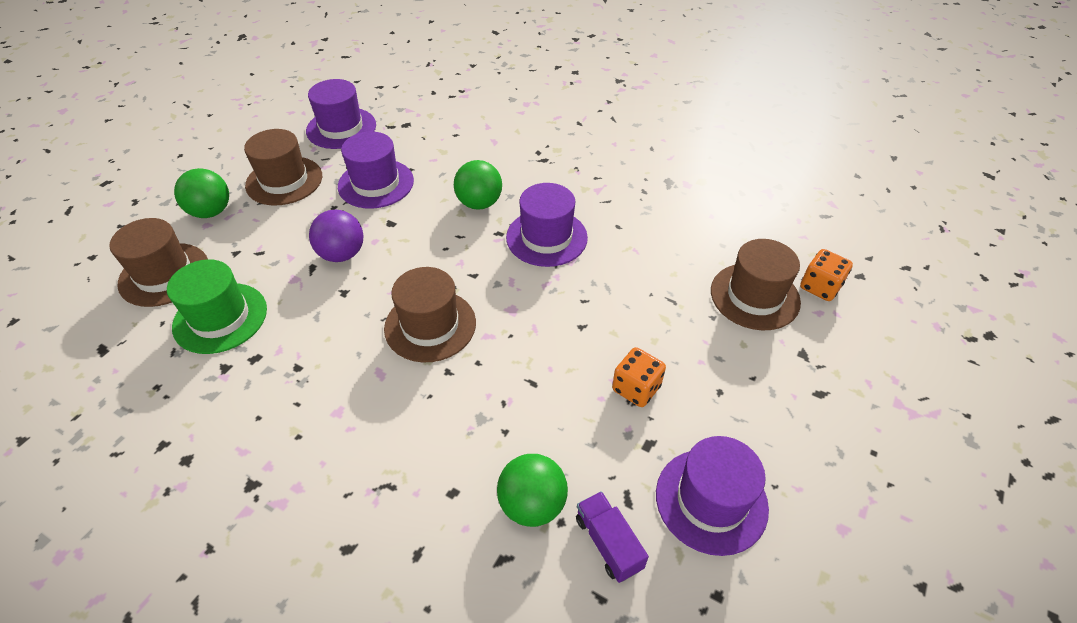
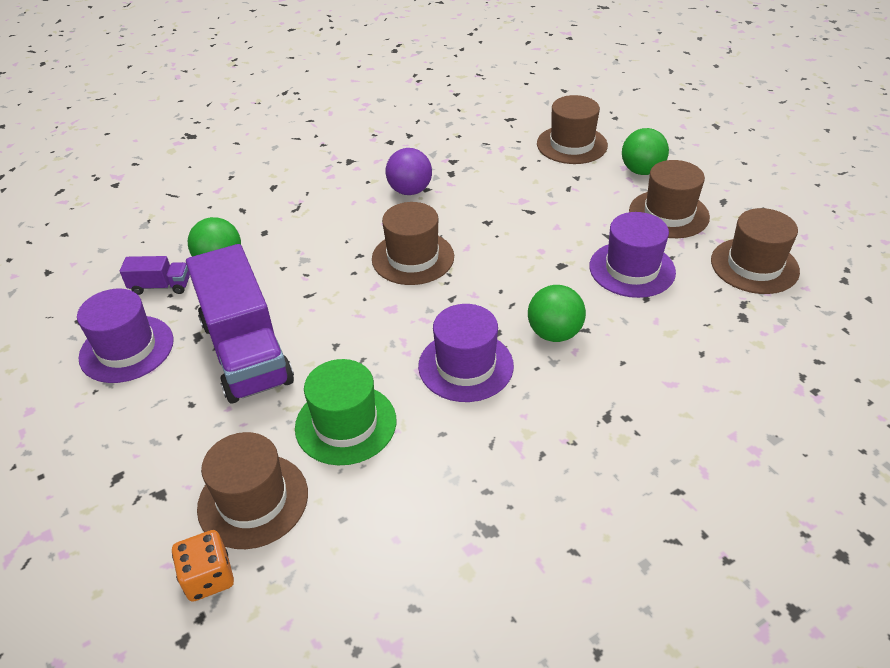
camera: 120 degrees right, 5 degrees down
green hat [167,259,267,354] -> green hat moved to [295,359,396,465]
purple hat [306,79,376,149] -> brown hat [711,208,800,294]
purple ball [309,210,363,262] -> purple ball moved to [386,148,432,195]
orange dice [612,347,666,407] -> purple truck [186,244,294,404]

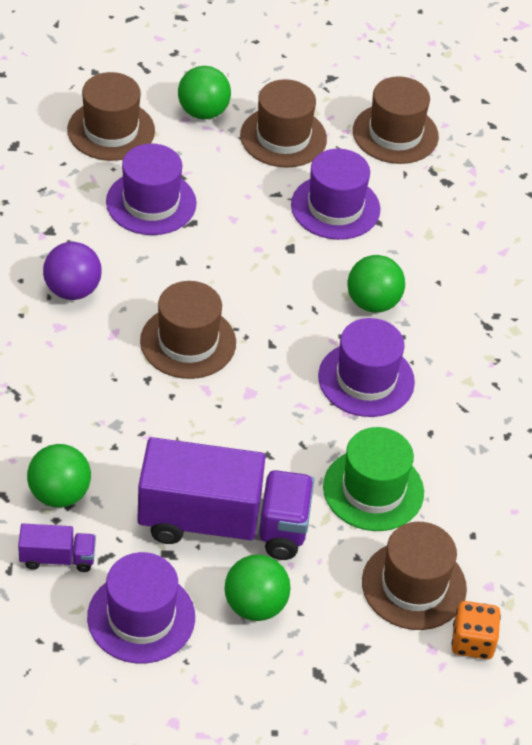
camera: 65 degrees left, 5 degrees up
purple truck [120,256,190,295] -> purple truck turned 60 degrees clockwise [18,524,96,572]
none -> purple hat [106,144,197,235]
none -> green ball [224,555,290,621]

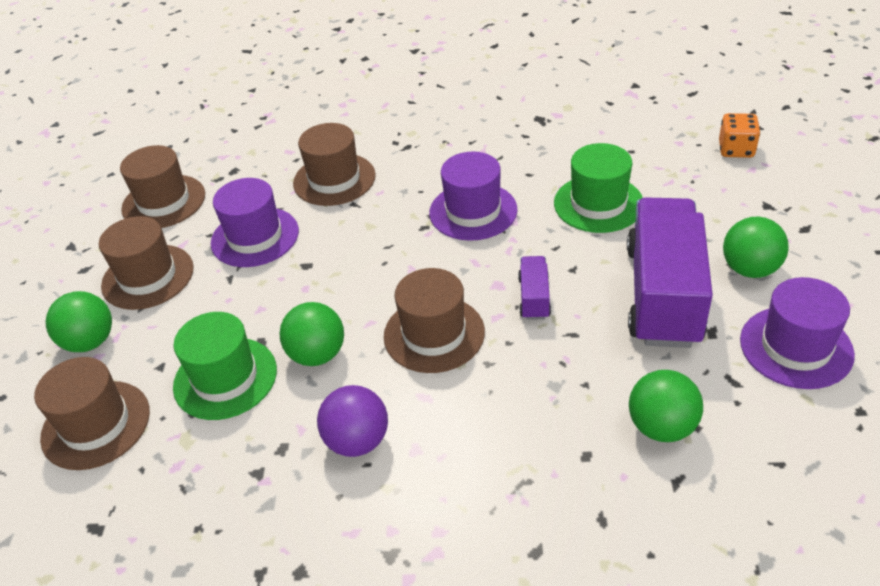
camera: 80 degrees left, 5 degrees down
purple truck [18,524,96,572] -> purple truck moved to [518,256,551,320]
purple hat [106,144,197,235] -> green hat [173,312,277,420]
green ball [347,255,405,313] -> green ball moved to [279,302,344,366]
brown hat [362,522,467,630] -> brown hat moved to [293,123,376,206]

